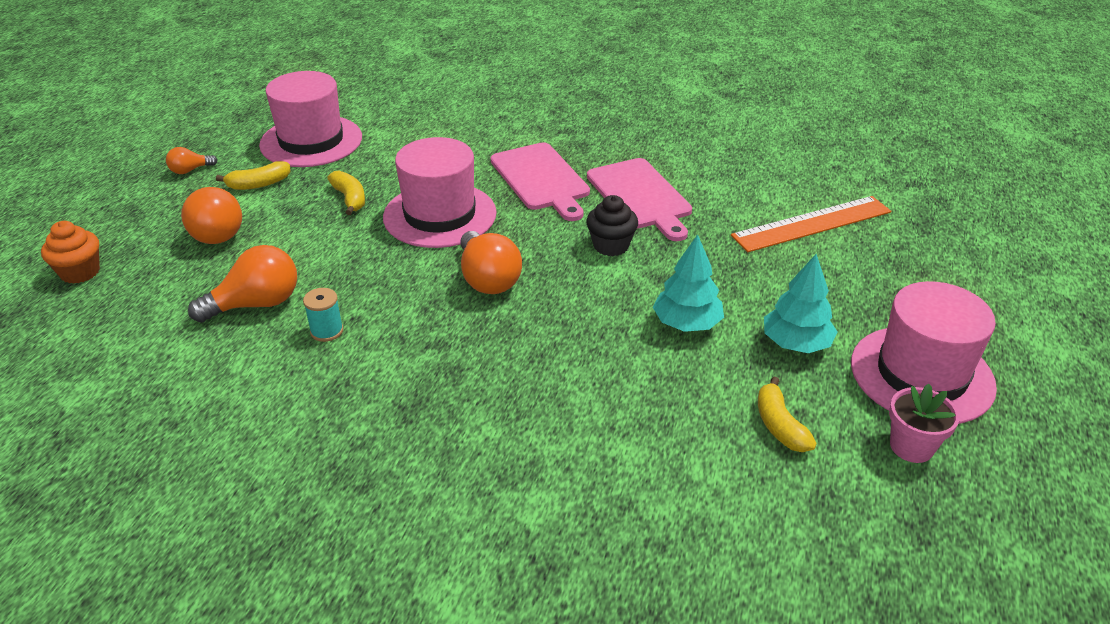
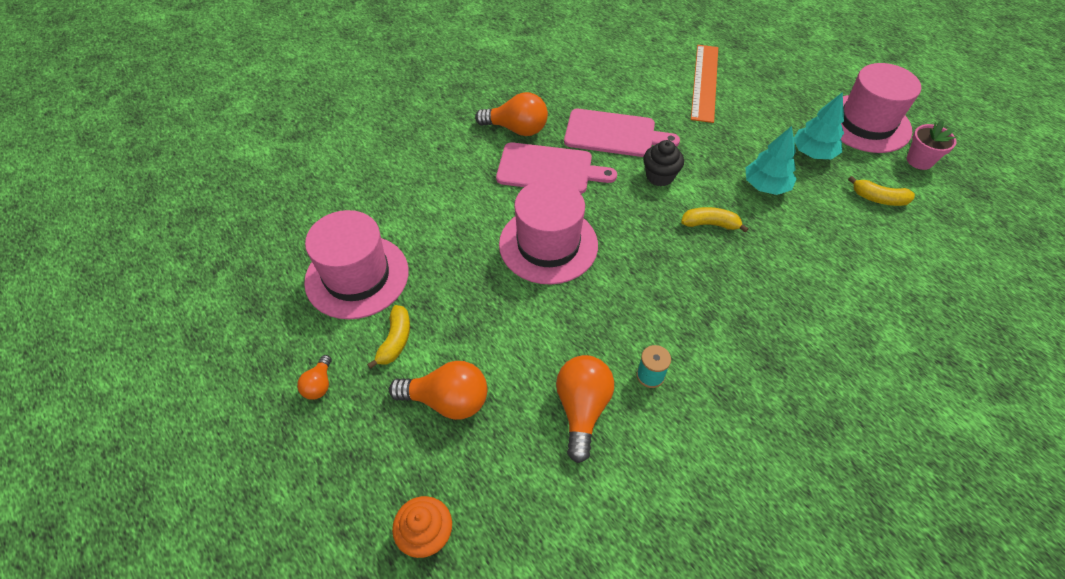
camera: 55 degrees left, 15 degrees up
yellow banana [327,170,365,215] -> yellow banana moved to [681,207,749,233]
orange light bulb [460,231,522,294] -> orange light bulb moved to [475,92,548,136]

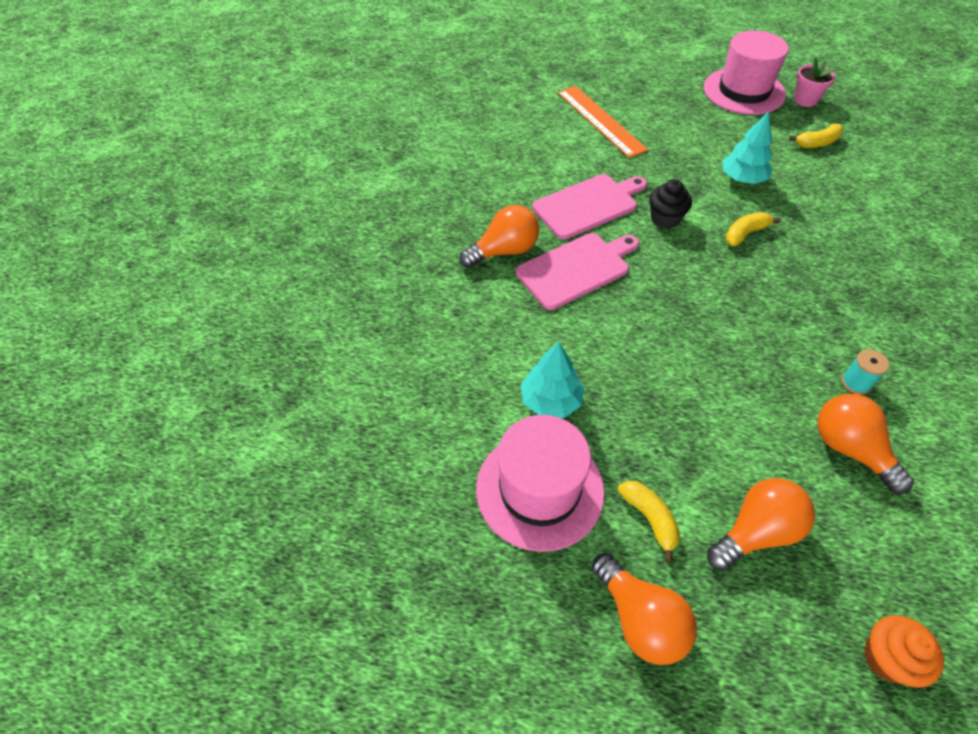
camera: 40 degrees left, 0 degrees up
orange light bulb [297,355,331,400] -> orange light bulb [592,553,697,665], size x1.90
pink hat [499,179,598,285] -> none
turquoise tree [794,92,844,159] -> turquoise tree moved to [520,342,584,418]

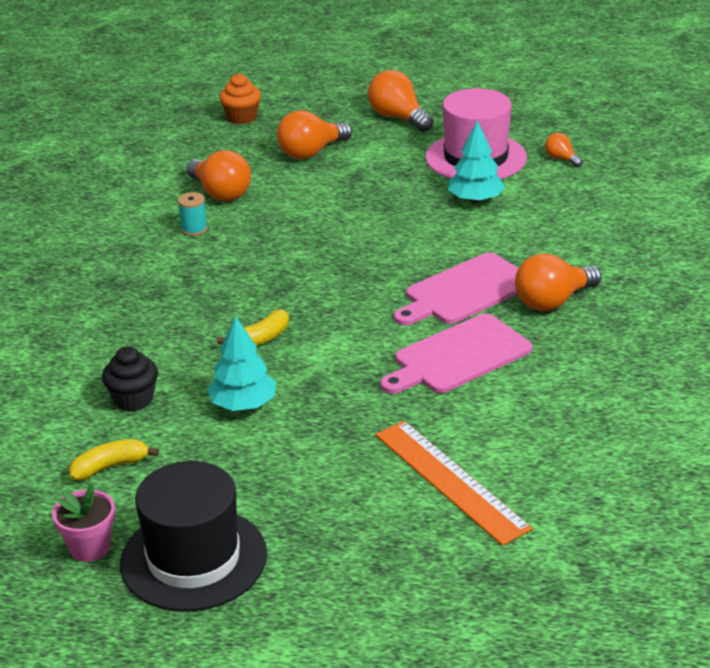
camera: 175 degrees right, 20 degrees down
yellow banana [618,481,680,562] -> none
black cupcake [649,179,692,229] -> black cupcake moved to [102,346,158,412]
pink hat [704,30,789,115] -> black hat [120,461,267,611]
none -> orange light bulb [545,133,583,167]

